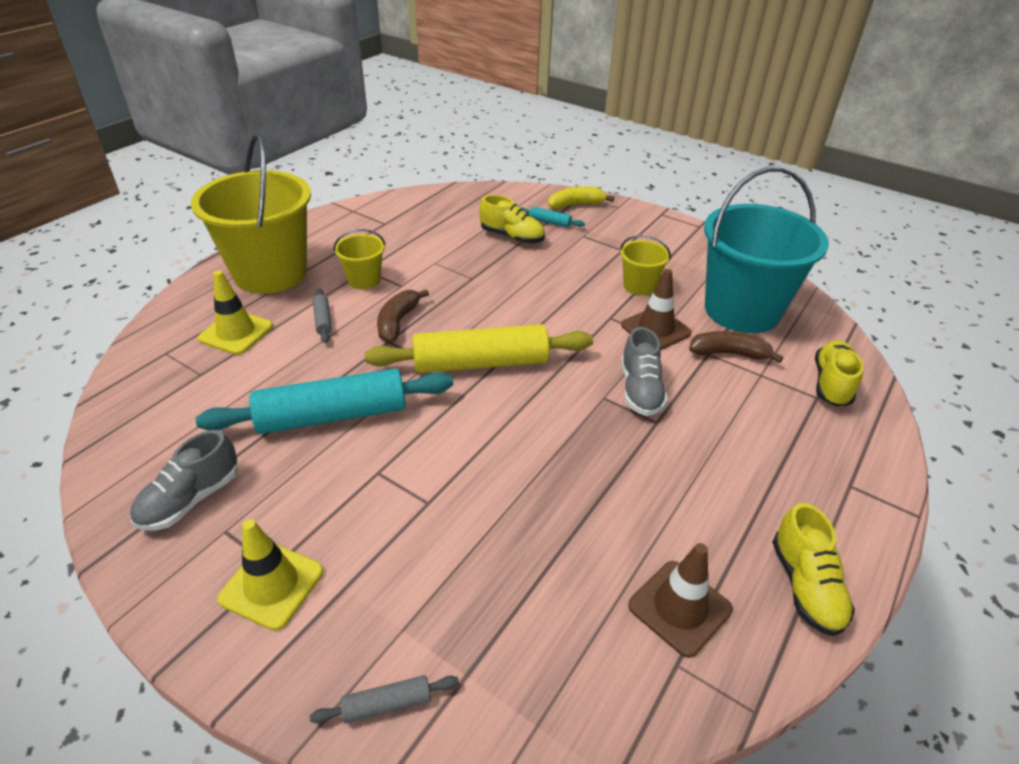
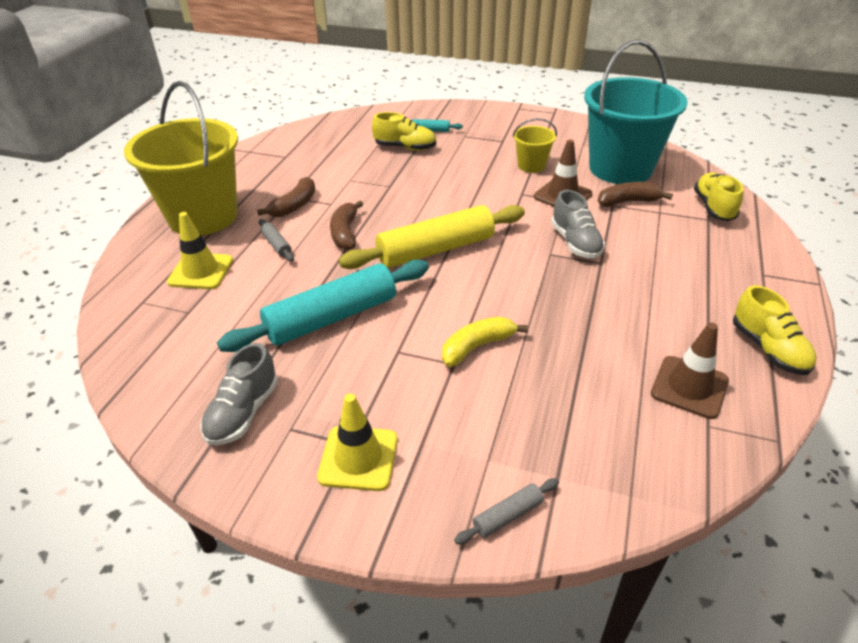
camera: 15 degrees left, 0 degrees up
yellow bucket [334,229,386,289] -> brown banana [257,177,315,217]
yellow banana [548,186,614,209] -> yellow banana moved to [442,317,528,367]

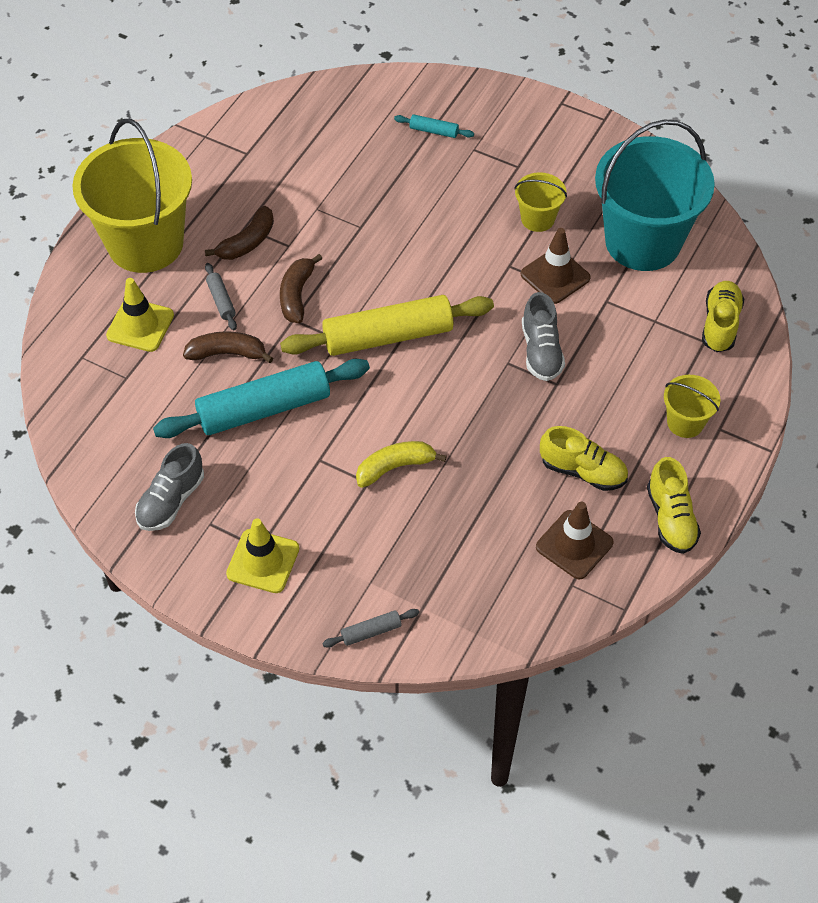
camera: 10 degrees right, 15 degrees up
yellow shoe [372,112,436,151] -> yellow shoe moved to [540,426,628,491]
brown banana [598,182,673,207] -> brown banana moved to [183,331,273,363]
none -> yellow bucket [664,375,720,438]

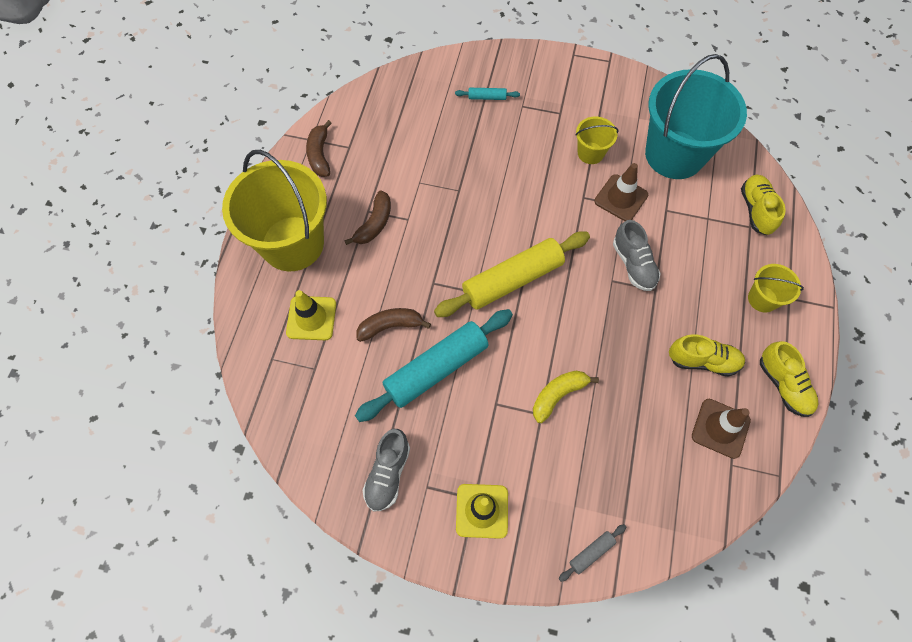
camera: 15 degrees left, 10 degrees up
grey rolling pin [205,263,237,330] -> none
brown banana [280,254,323,323] -> brown banana moved to [306,120,332,177]

